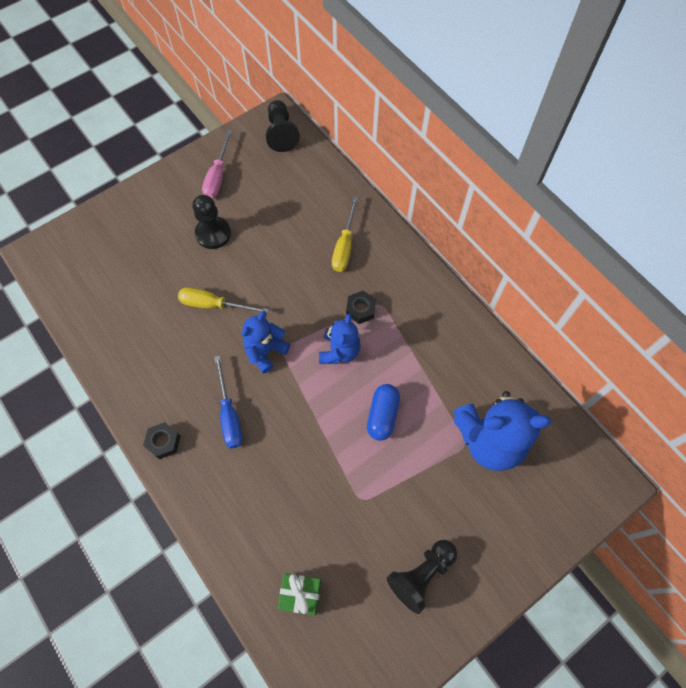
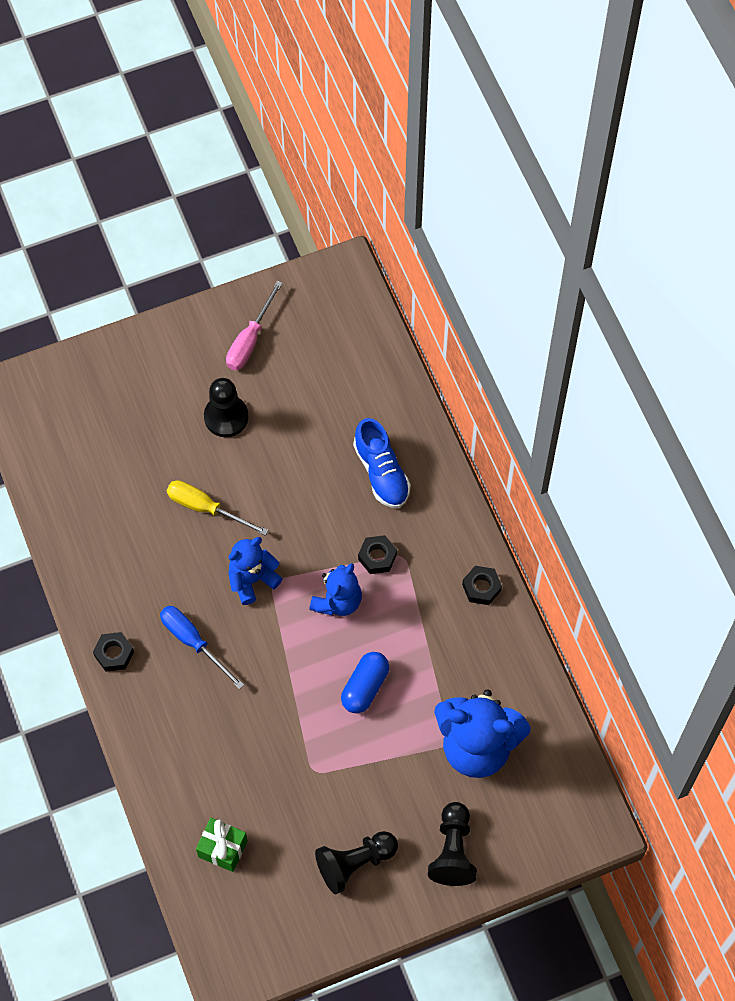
camera: 15 degrees right, 0 degrees up
blue screwdriver [214,355,242,449] -> blue screwdriver turned 135 degrees clockwise [160,606,244,689]
black pawn [266,100,300,152] -> black pawn moved to [428,802,477,886]
yellow screwdriver [332,197,359,272] -> blue shoe [353,418,411,508]
none -> black nut [462,566,502,605]

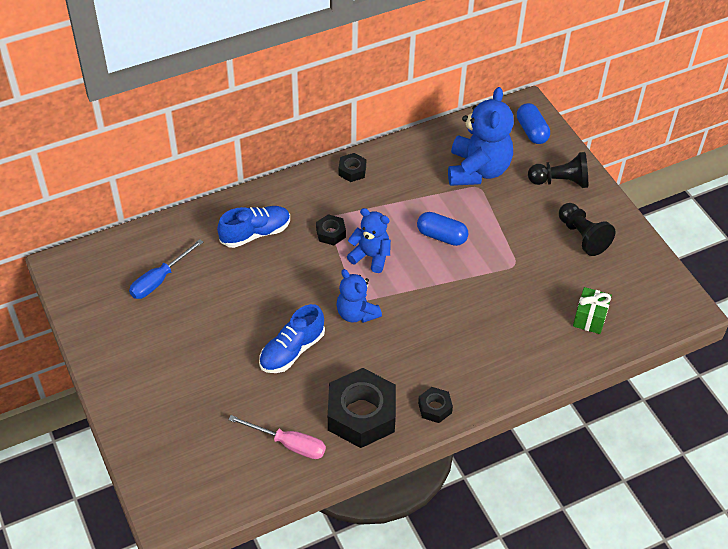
camera: 95 degrees left, 15 degrees down
blue screwdriver [160,606,244,689] -> blue screwdriver moved to [129,239,203,299]
yellow screwdriver [167,480,269,536] -> blue shoe [259,304,325,373]
black pawn [204,378,248,437] -> none
pink screwdriver [226,281,283,370] -> pink screwdriver moved to [228,415,326,459]
none -> black nut [328,368,396,448]
none -> blue capsule [517,103,550,144]

